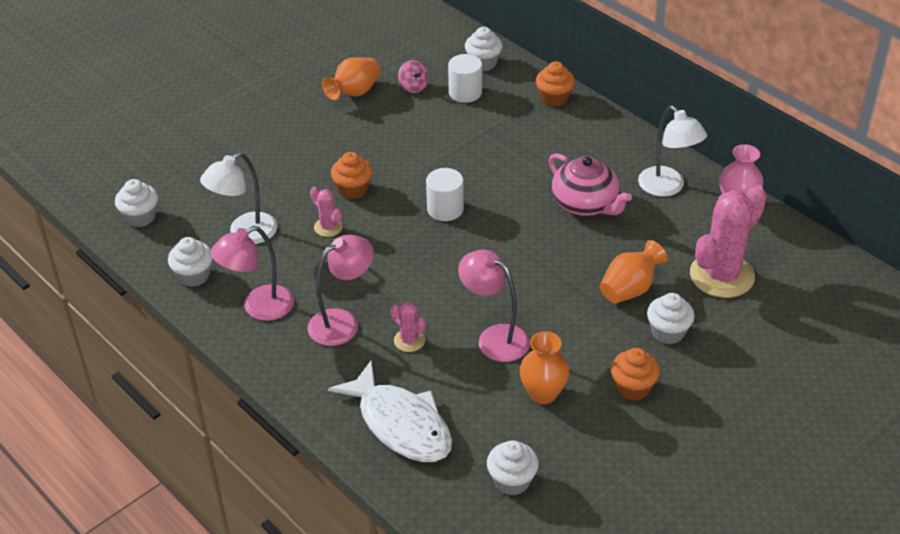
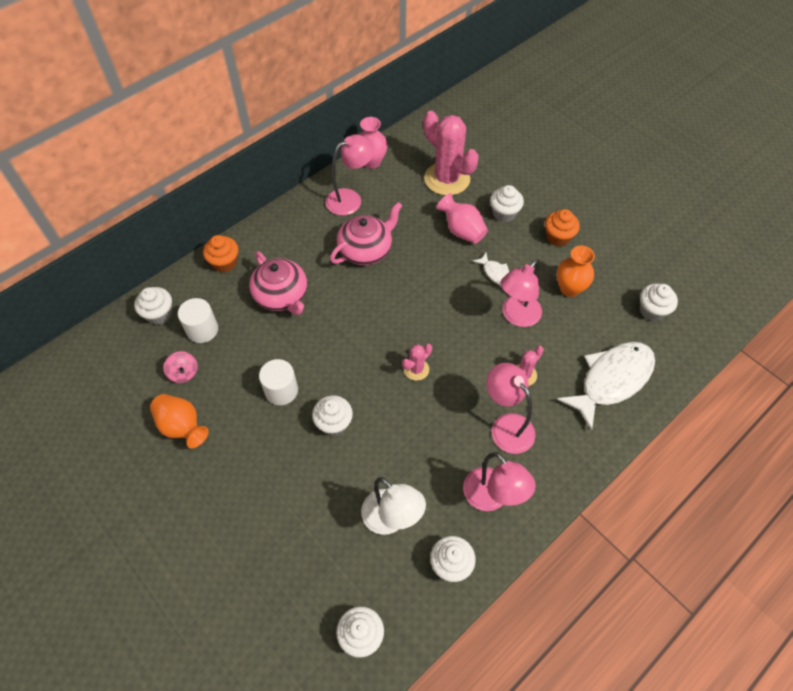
camera: 90 degrees left, 15 degrees up
pink cactus [310,187,343,237] -> pink cactus moved to [402,344,432,381]
orange cupcake [331,152,373,199] -> white cupcake [312,395,353,436]
pink spinning top [398,60,429,93] -> pink spinning top turned 90 degrees clockwise [163,351,198,383]
white cylinder [426,168,464,221] -> white cylinder moved to [259,359,298,405]
orange vase [600,240,668,304] -> pink vase [436,193,488,244]
white lamp [638,105,707,197] -> pink lamp [326,134,374,216]
none -> pink teapot [249,251,307,315]
none -> white fish [472,253,510,286]

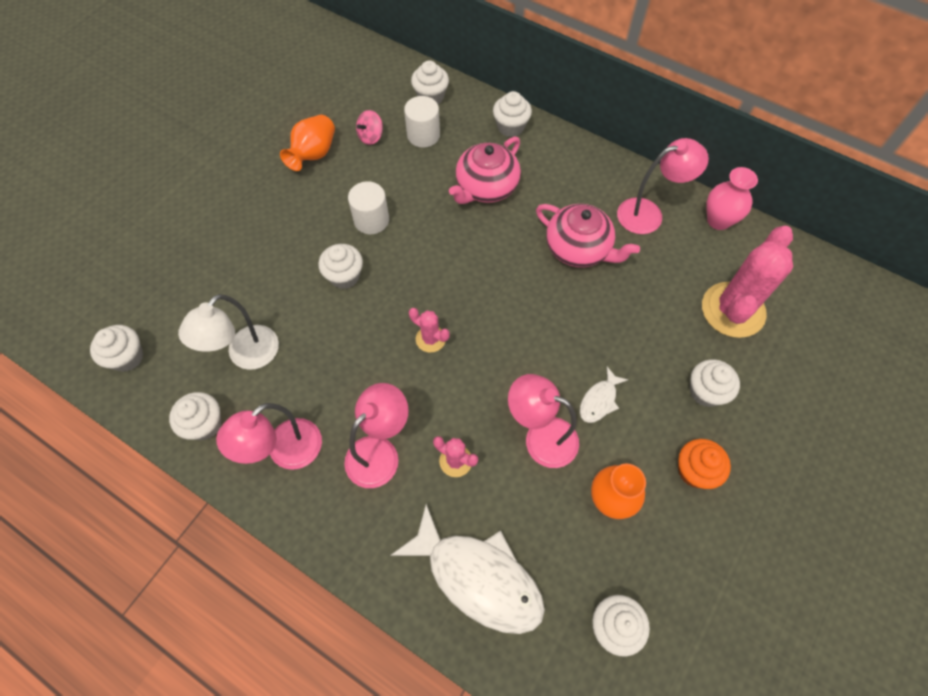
camera: 75 degrees right, 5 degrees up
orange cupcake [203,235,238,273] -> white cupcake [493,91,532,137]
pink lamp [326,134,374,216] -> pink lamp turned 60 degrees counterclockwise [617,138,709,234]
pink vase [436,193,488,244] -> none

